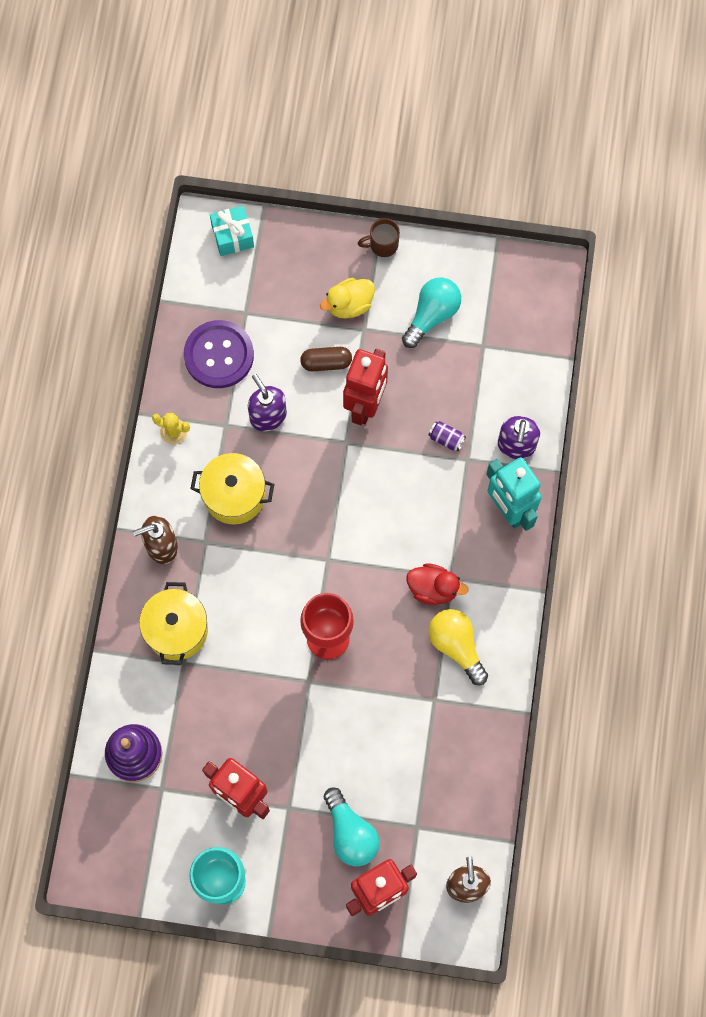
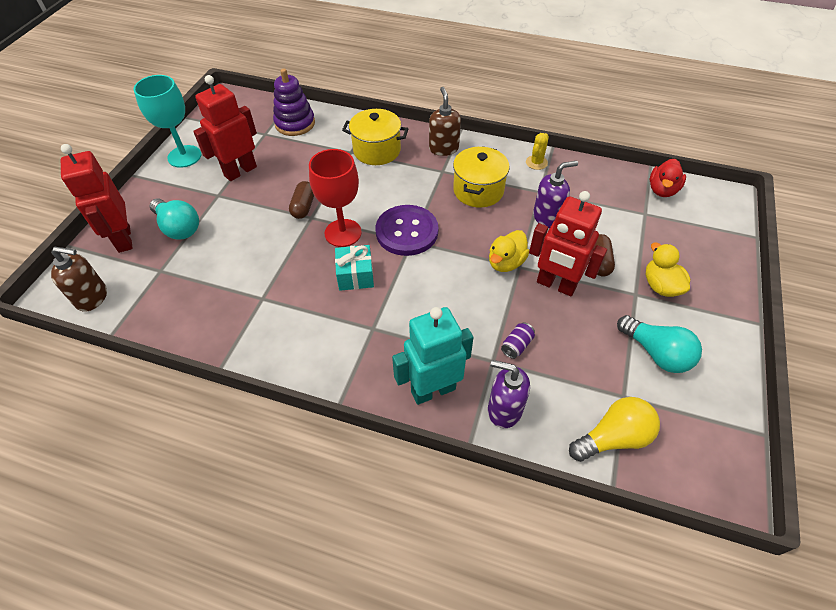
camera: 100 degrees right, 20 degrees down
purple button [184,320,254,388] -> purple button moved to [376,205,438,256]
turquoise gift [210,206,254,256] -> turquoise gift moved to [335,245,374,291]
turquoise light bulb [324,787,380,867] -> turquoise light bulb turned 120 degrees counterclockwise [150,198,199,239]
brown mug [358,218,400,257] -> none
red duck [407,563,468,605] -> red duck moved to [650,159,686,197]
yellow light bulb [428,609,488,685] -> yellow light bulb moved to [569,397,660,462]
none -> brown capsule [289,181,314,219]
none -> yellow duck [489,230,529,272]

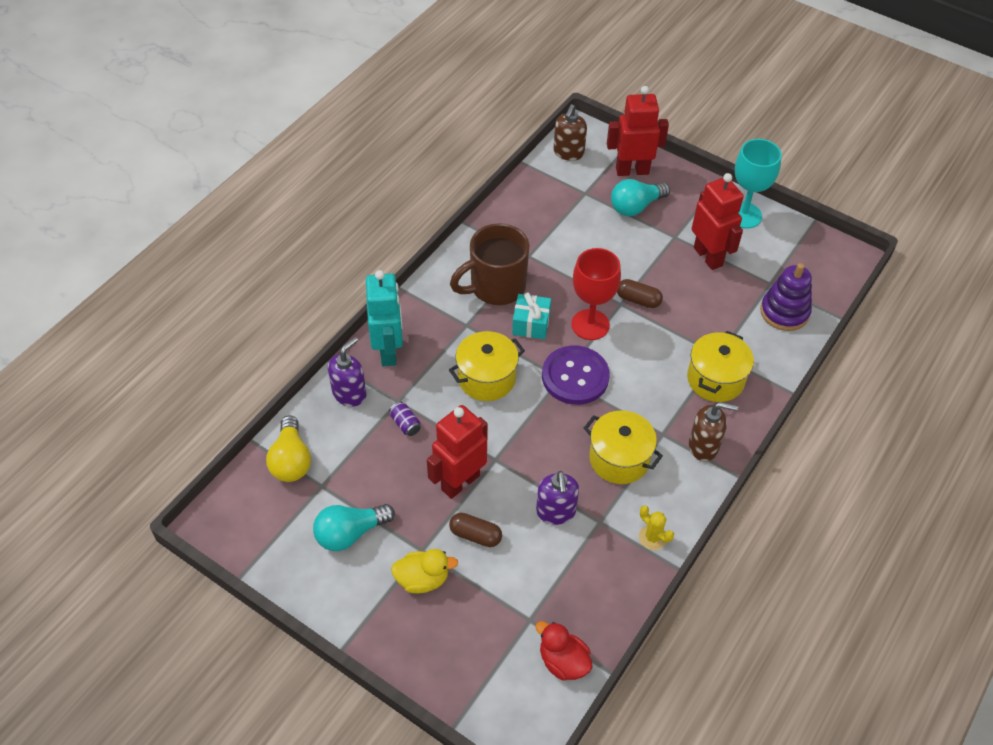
camera: 105 degrees right, 0 degrees up
yellow duck [489,230,529,272] -> none
none -> yellow pot [449,331,525,401]
none -> brown mug [450,223,529,305]

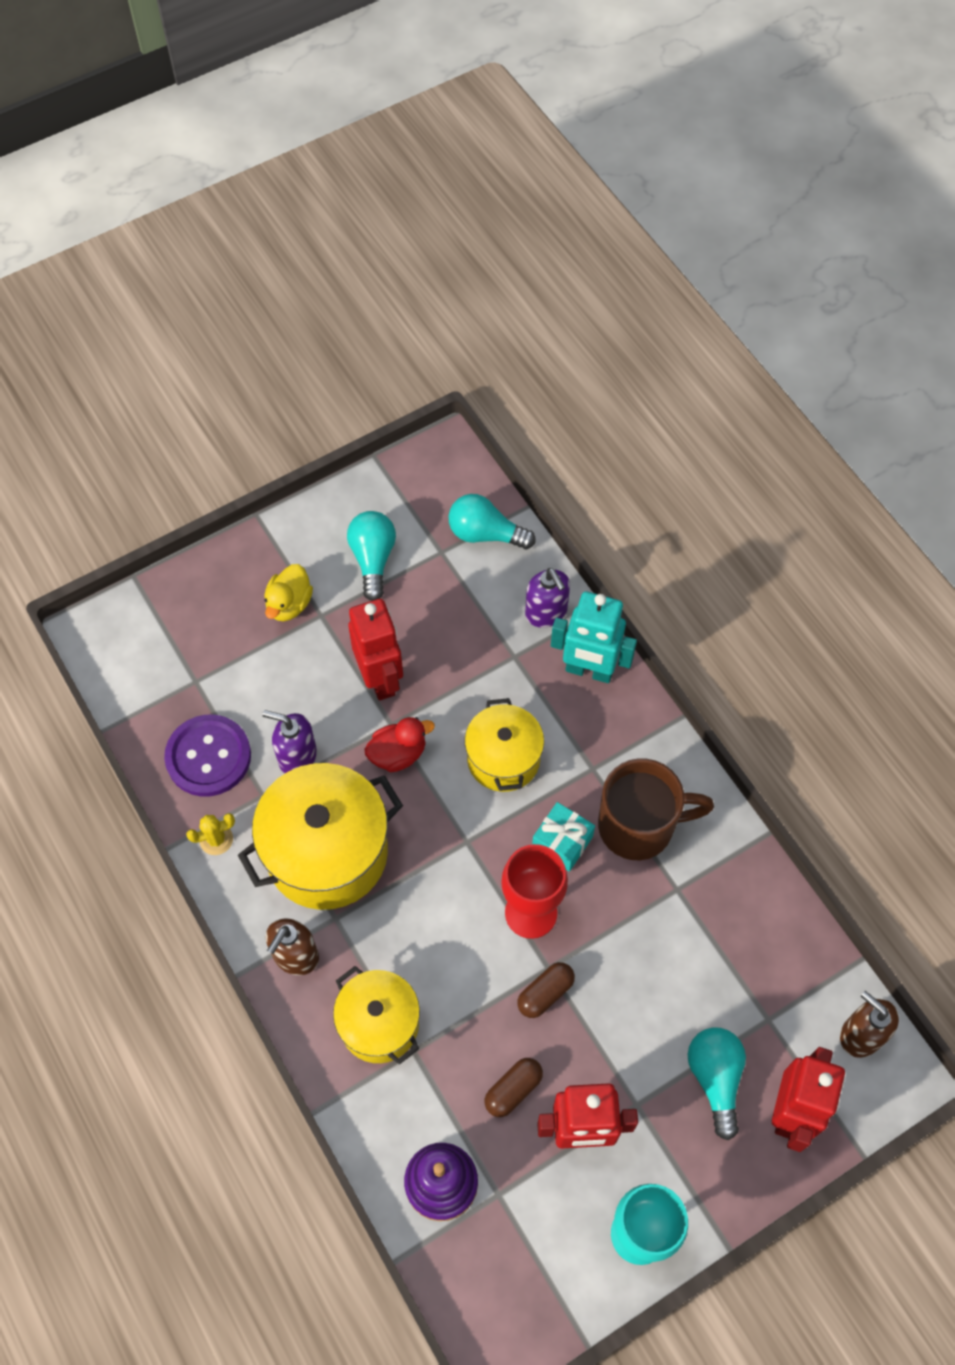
camera: 115 degrees right, 10 degrees up
yellow light bulb [266,415,311,482] -> turquoise light bulb [449,494,536,549]
purple can [389,402,421,436] -> none
brown capsule [449,513,502,547] -> brown capsule moved to [485,1058,543,1117]
brown mug [450,223,529,305] -> brown mug turned 90 degrees clockwise [598,758,714,860]
red duck [535,621,593,681] -> red duck moved to [364,717,435,772]
purple button [542,346,610,405] -> purple button moved to [164,715,251,797]
yellow pot [584,410,663,484] -> yellow pot [238,763,403,910], size x1.62

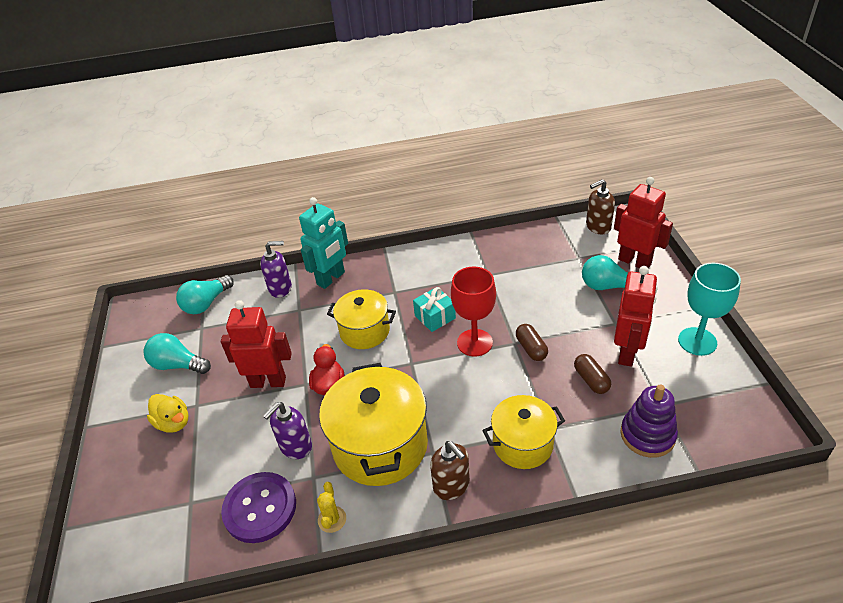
camera: 65 degrees left, 20 degrees down
brown mug [598,758,714,860] -> none

